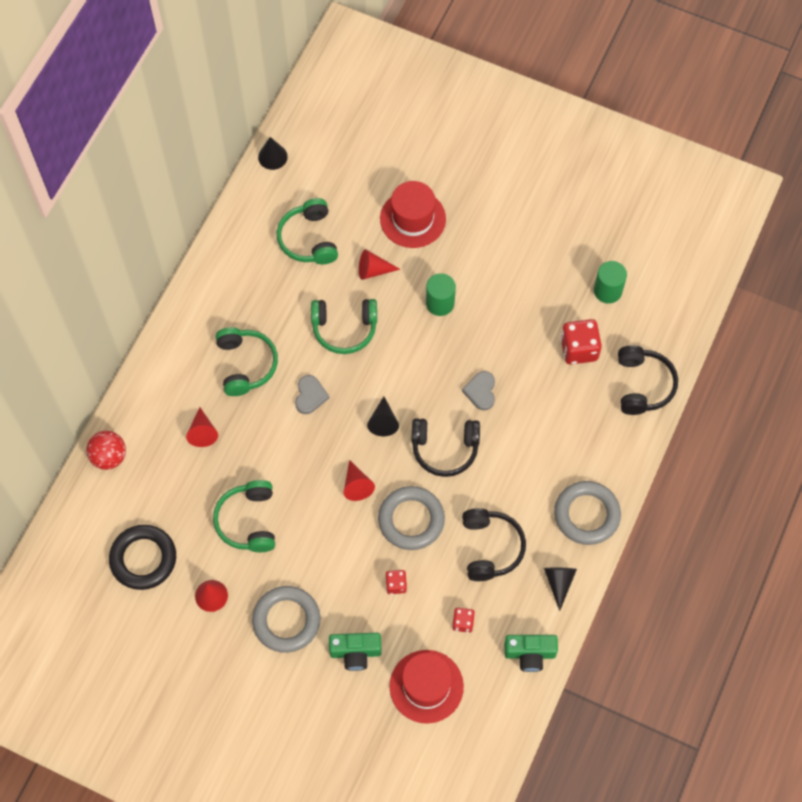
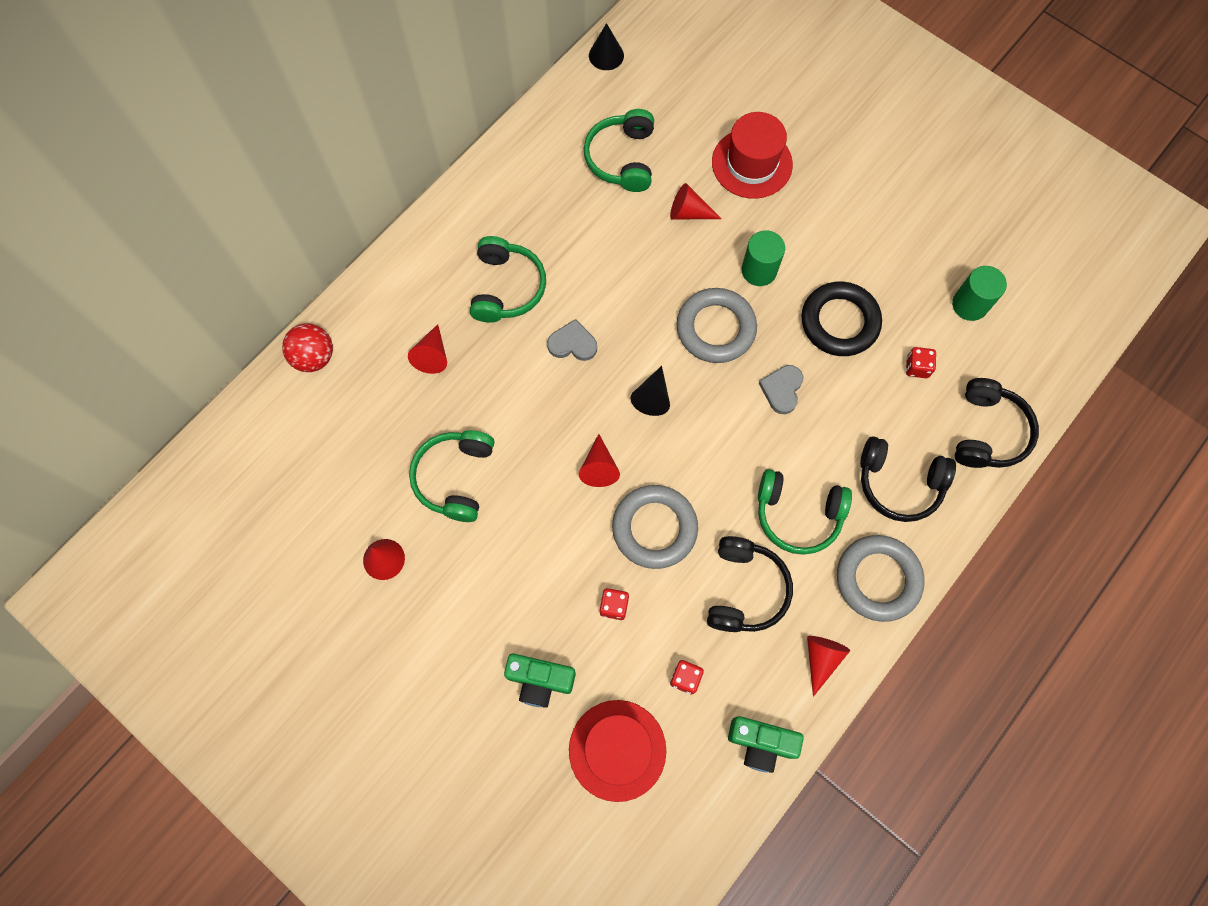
camera: 15 degrees right, 5 degrees up
black ring [109,525,176,590] -> black ring moved to [801,281,882,356]
grey ring [252,586,321,653] -> grey ring moved to [677,288,757,363]
grey heart [295,375,330,414] -> grey heart turned 105 degrees counterclockwise [547,319,597,361]
green headphones [311,299,377,354] -> green headphones moved to [758,469,852,555]
black headphones [412,418,480,477] -> black headphones moved to [860,436,956,522]
black cone [544,568,577,611] -> red cone [807,636,850,697]
red dice [561,319,602,365] -> red dice [906,347,936,378], size x0.55

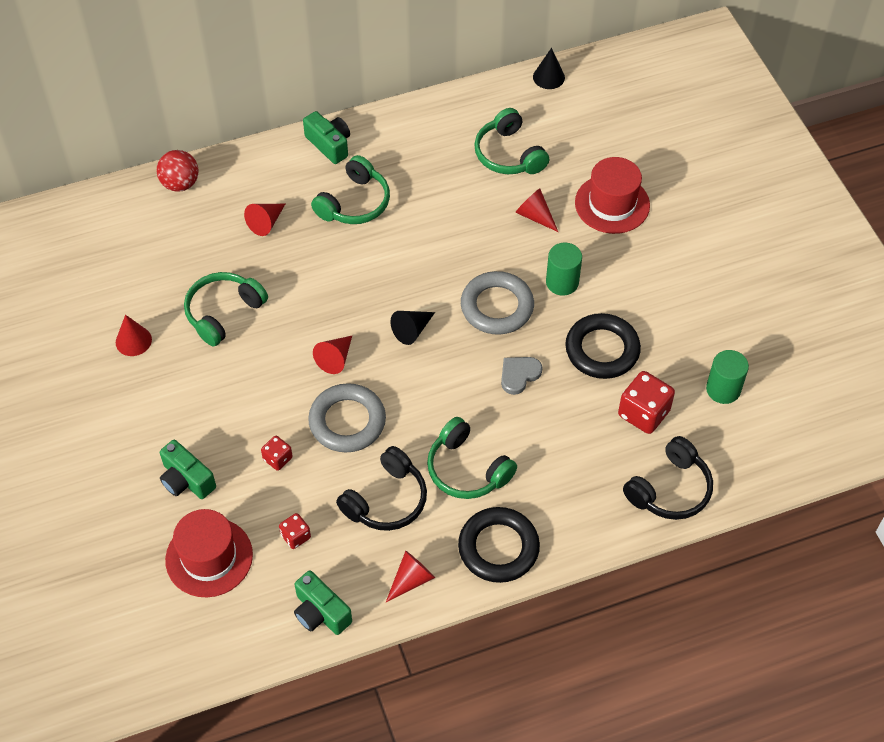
camera: 30 degrees right, 15 degrees down
grey heart [547,319,597,361] -> none
green headphones [584,109,654,192] -> green headphones turned 60 degrees counterclockwise [474,108,549,174]
grey ring [837,535,925,622] -> black ring [458,507,540,583]
black headphones [860,436,956,522] -> none
red dice [906,347,936,378] -> red dice [618,371,675,434], size x1.82
none -> green camera [303,111,350,164]

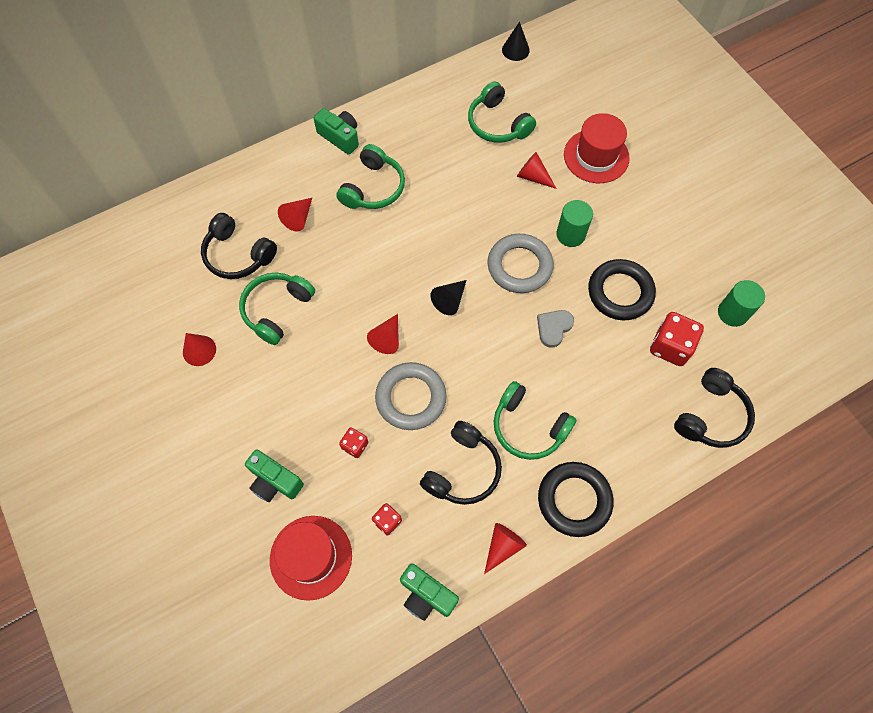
camera: 10 degrees left, 10 degrees up
red ball [157,150,198,192] -> none
none -> black headphones [201,213,277,279]

